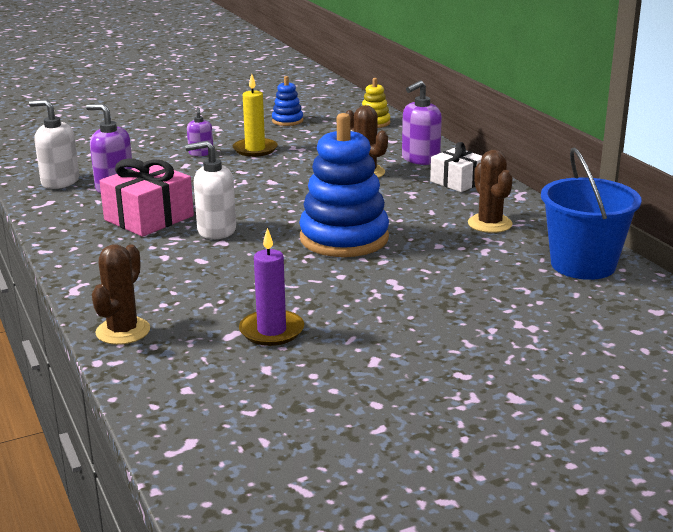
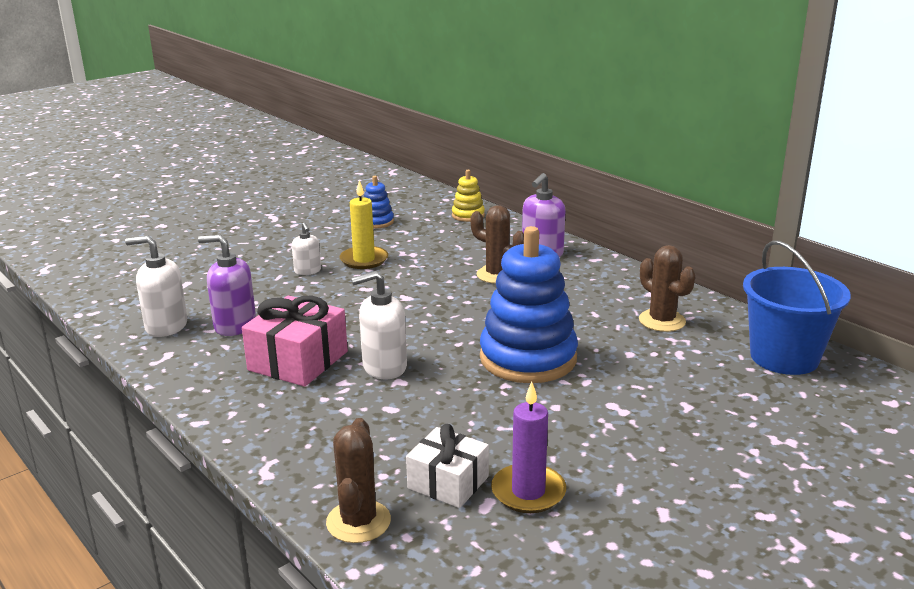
camera: 15 degrees left, 0 degrees up
purple soap dispenser [187,107,213,156] -> white soap dispenser [292,222,321,275]
white gift [430,142,482,192] -> white gift moved to [406,424,489,508]

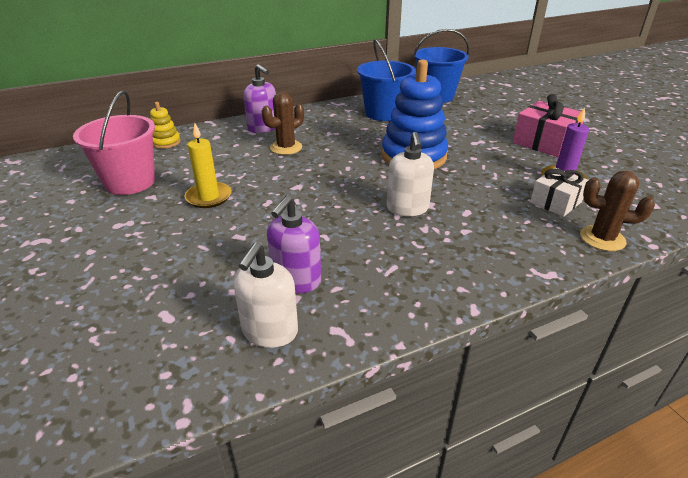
camera: 75 degrees left, 10 degrees up
pink gift [242,296,348,387] -> pink gift moved to [513,94,586,157]
white soap dispenser [292,222,321,275] -> none
blue stacking toy [364,176,394,228] -> pink bucket [73,90,155,195]
brown cactus [639,245,696,332] -> blue bucket [357,39,416,121]

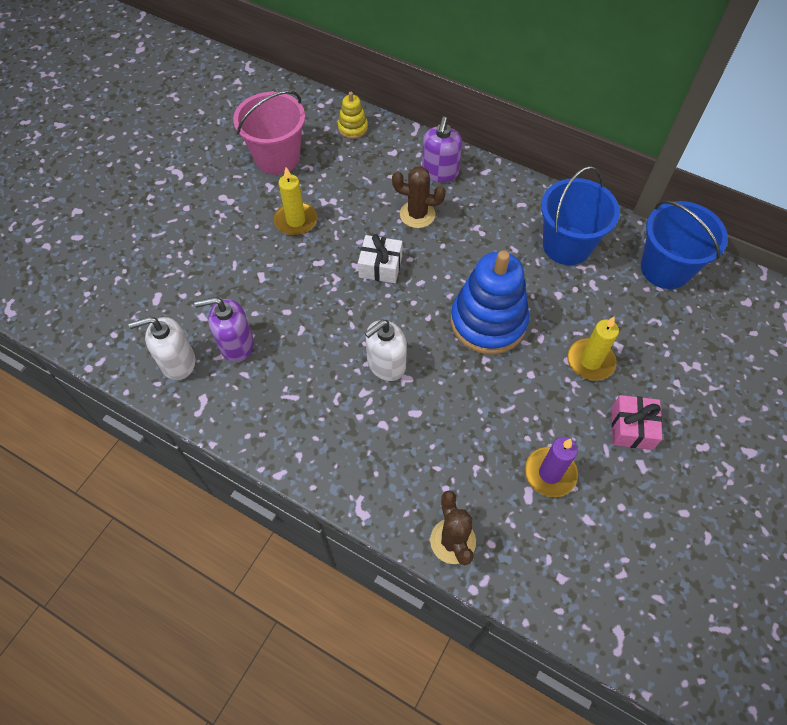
camera: 55 degrees right, 25 degrees up
pink gift [513,94,586,157] -> pink gift [612,395,662,450], size x0.66
white gift [530,168,588,217] -> white gift moved to [358,234,403,283]
none -> yellow candle [567,317,619,381]

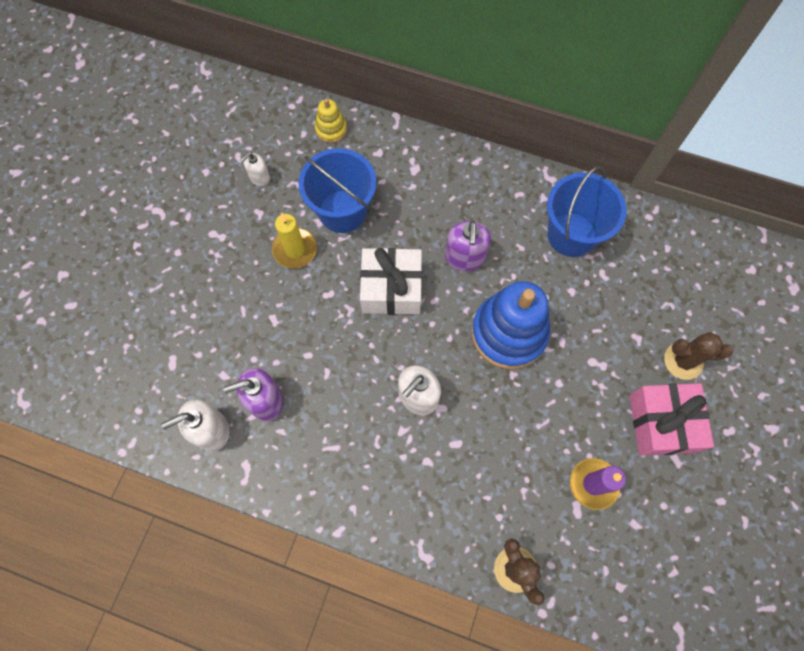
camera: 10 degrees left, 10 degrees up
pink bucket [233,90,305,175] -> white soap dispenser [240,152,270,186]
white gift [358,234,403,283] -> white gift [360,248,422,314], size x1.51
brown cactus [392,166,446,228] -> brown cactus moved to [664,332,733,380]
purple soap dispenser [422,117,462,182] -> purple soap dispenser moved to [445,221,491,271]
yellow candle [567,317,619,381] -> none
pink gift [612,395,662,450] -> pink gift [630,383,714,456], size x1.51
blue bucket [641,200,728,289] -> blue bucket moved to [298,148,377,233]

